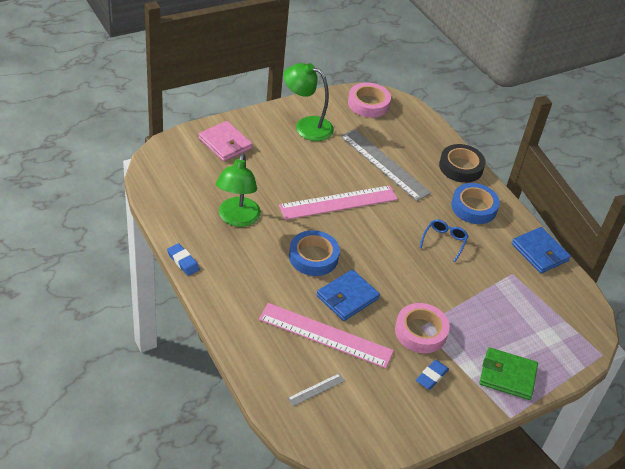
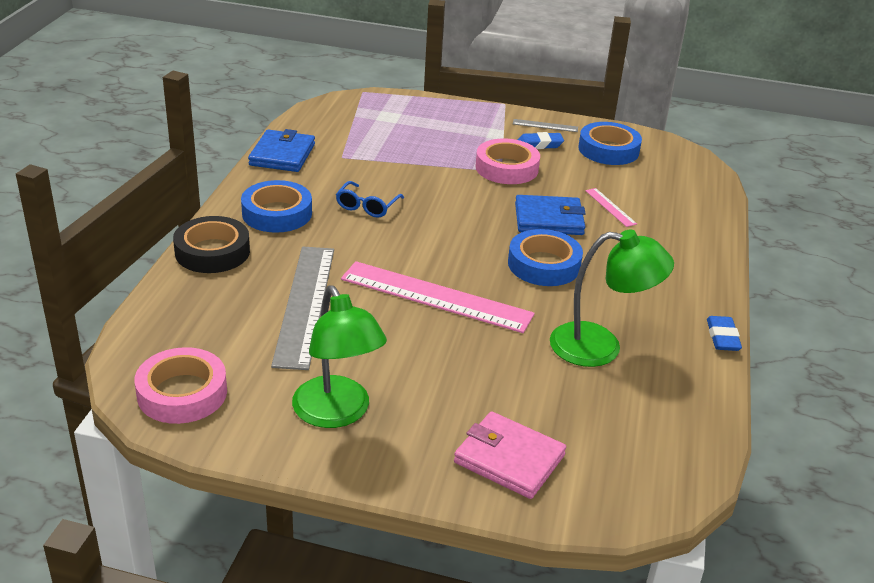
camera: 135 degrees left, 10 degrees down
pink wallet [199,121,252,161] -> pink wallet turned 60 degrees counterclockwise [454,411,566,499]
green lamp [216,153,261,227] -> green lamp turned 45 degrees clockwise [550,230,674,367]
pink ruler [259,303,394,368] -> pink ruler [585,188,637,227], size x0.43
grey ruler [287,374,345,406] -> grey ruler moved to [513,119,578,132]
blue glasses [420,219,468,262] -> blue glasses turned 45 degrees counterclockwise [336,181,404,218]
green wallet [479,347,538,400] -> none
none -> blue tape [578,122,642,165]

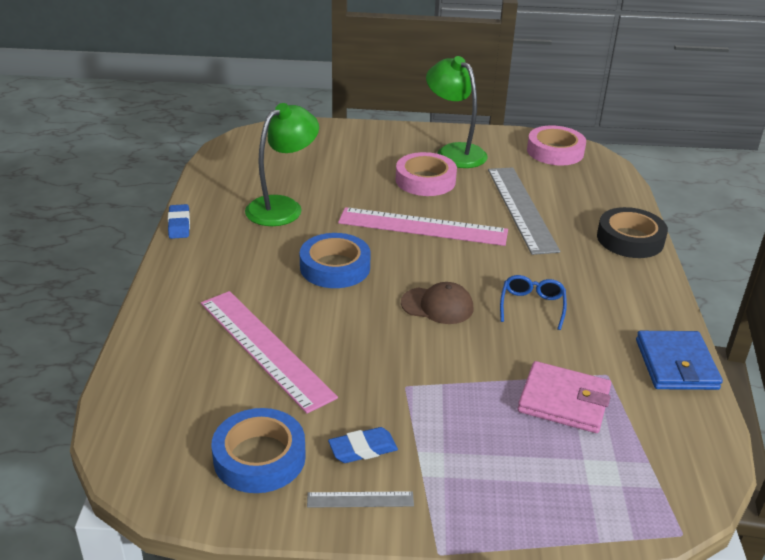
camera: 170 degrees right, 0 degrees up
blue tape [241,180,312,233] -> none
pink wallet [454,411,566,499] -> pink wallet moved to [517,361,611,433]
pink tape [475,139,540,184] -> pink tape moved to [396,152,457,196]
blue wallet [515,195,586,235] -> none
green lamp [550,230,674,367] -> green lamp turned 135 degrees clockwise [245,103,319,226]
pink ruler [585,188,637,227] -> pink ruler [201,291,338,414], size x2.31
none -> brown cap [401,282,473,324]

